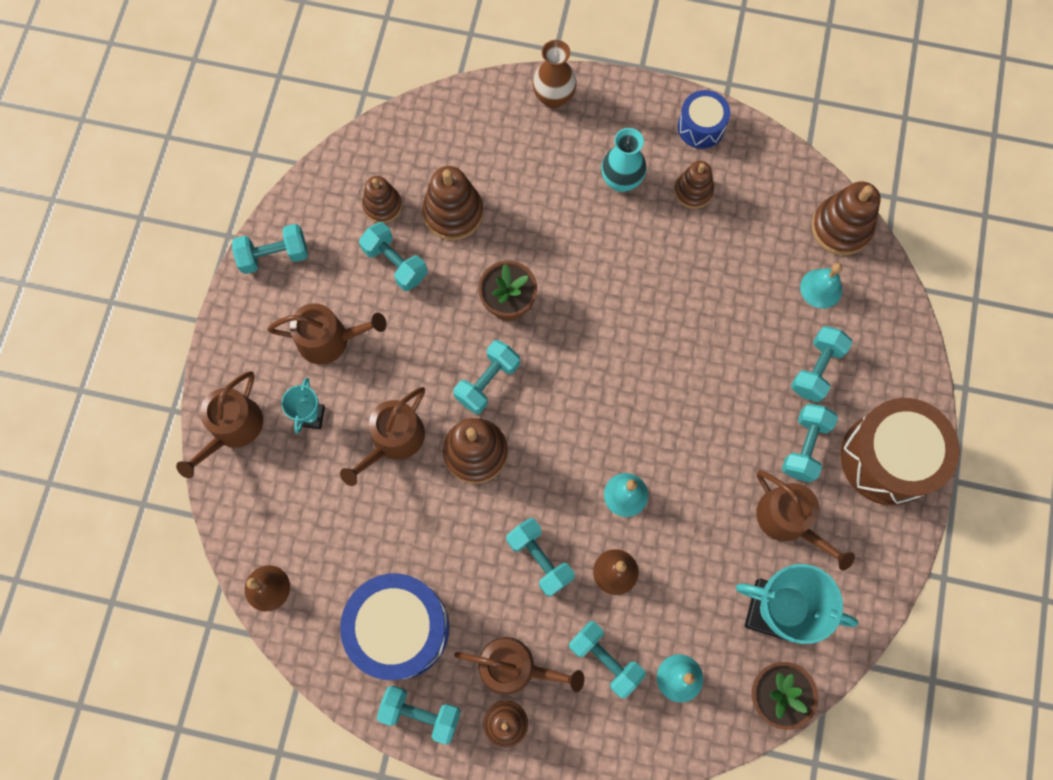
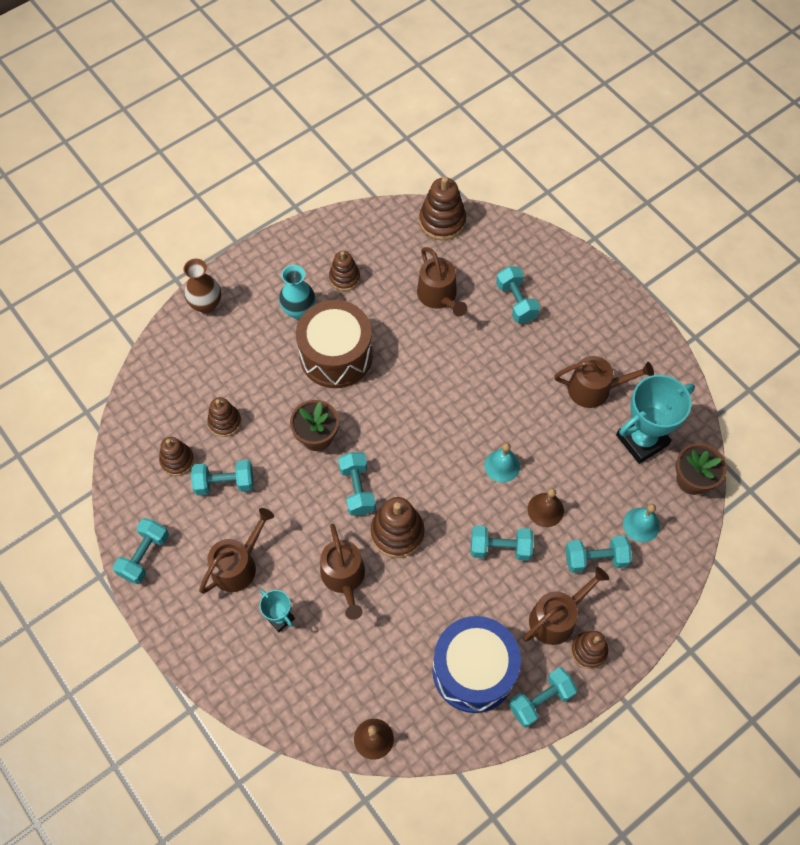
camera: 50 degrees left, 10 degrees down
brown watering can [176,371,263,478] -> brown watering can moved to [417,247,467,316]
brown stacking toy [422,166,483,240] -> brown stacking toy [207,397,241,437], size x0.65
blue drum [678,90,730,149] -> none
turquoise dumbbell [782,404,838,483] -> none
turquoise bell [800,263,842,309] -> none
brown drum [841,398,960,505] -> brown drum moved to [296,300,373,388]

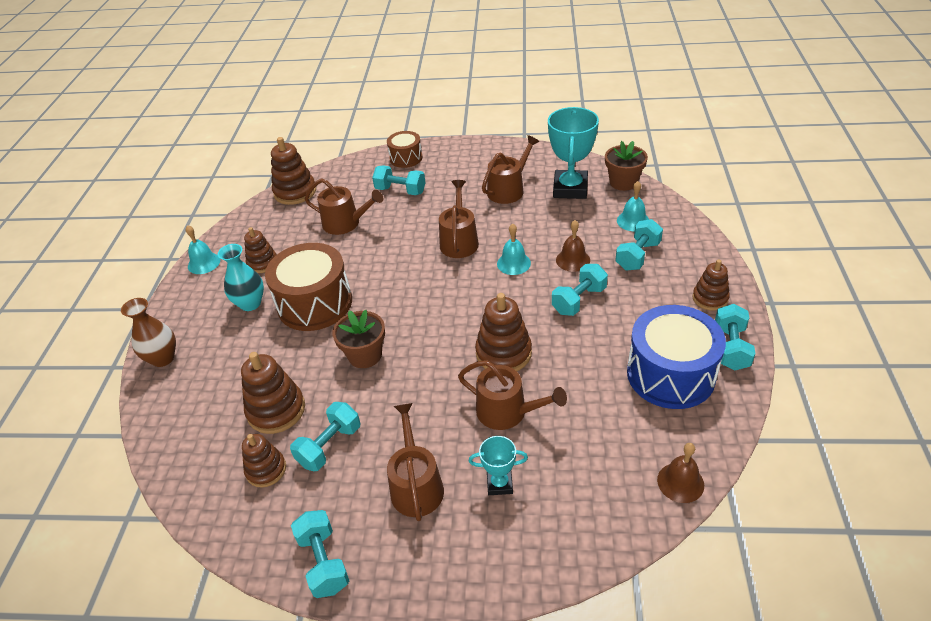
camera: 45 degrees left, 20 degrees down
brown stacking toy [207,397,241,437] -> brown stacking toy [241,352,305,434], size x1.54
turquoise dumbbell [338,452,376,516] -> none
brown watering can [523,567,609,645] -> brown watering can moved to [439,180,479,258]
none -> turquoise bell [186,225,220,274]
none -> brown drum [387,131,422,168]

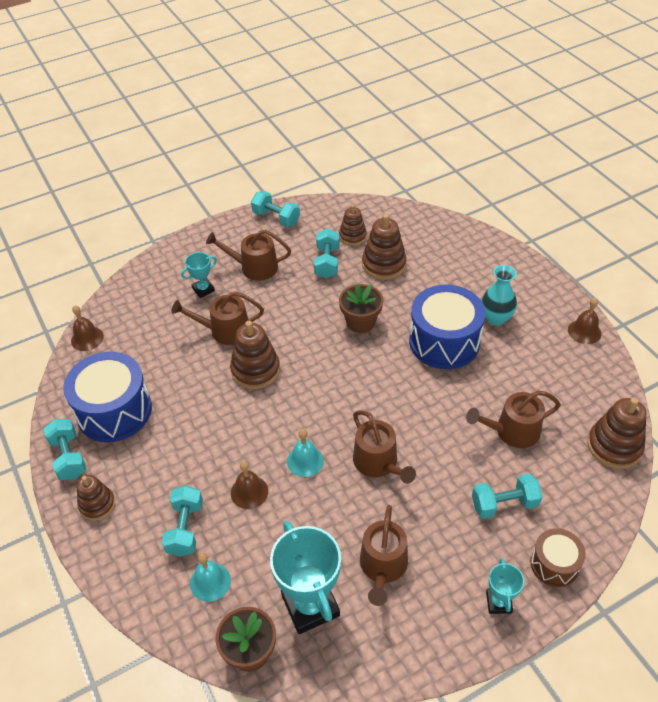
camera: 145 degrees right, 5 degrees up
brown vase [121,298,176,367] -> none
turquoise bell [186,225,220,274] -> brown bell [568,298,601,344]
brown stacking toy [244,227,277,273] -> none
brown drum [265,243,352,331] -> blue drum [409,285,485,369]
brown watering can [387,403,444,521] -> brown watering can turned 135 degrees clockwise [206,230,291,281]
turquoise dumbbell [552,264,608,316] -> none
none -> turquoise trophy [486,558,524,614]

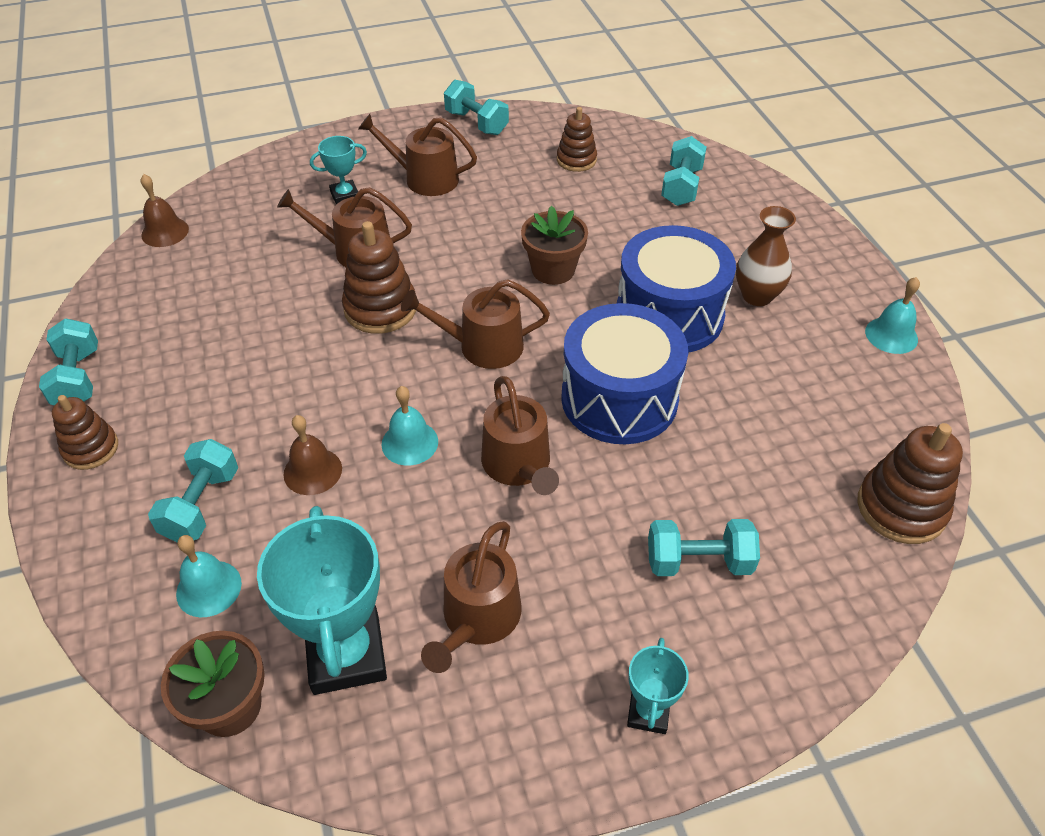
camera: 10 degrees right, 0 degrees up
blue drum [63,352,152,442] -> blue drum moved to [561,303,688,444]
turquoise dumbbell [314,229,339,278] -> turquoise dumbbell moved to [661,136,707,206]
brown stacking toy [362,214,406,280] -> none
brown watering can [466,390,561,448] -> brown watering can moved to [401,279,550,369]
turquoise vase [481,265,517,326] -> brown vase [736,206,796,306]
brown drum [530,528,586,587] -> none
brown bell [568,298,601,344] -> turquoise bell [865,277,920,354]

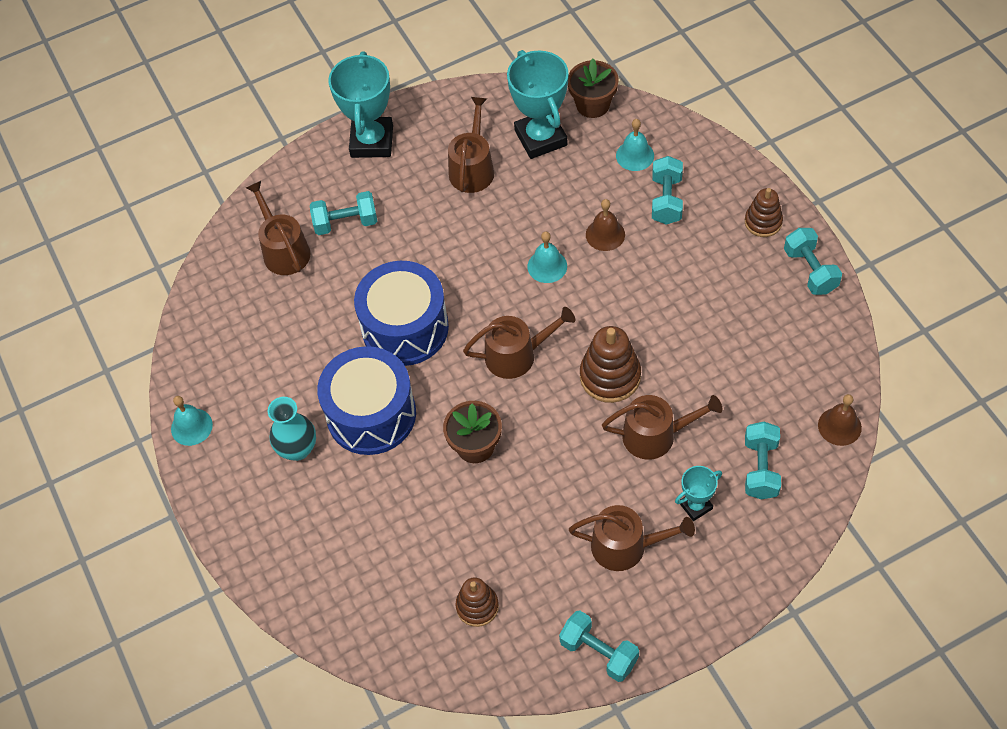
camera: 175 degrees right, 10 degrees up
brown watering can [481,376,559,495] -> brown watering can moved to [246,181,310,275]
turquoise trophy [627,638,689,734] -> turquoise trophy [328,51,393,158], size x1.96
turquoise dumbbell [661,136,707,206] -> turquoise dumbbell moved to [745,422,781,500]
brown vase [736,206,796,306] -> turquoise vase [268,397,316,461]
brown stacking toy [858,423,963,544] -> none

